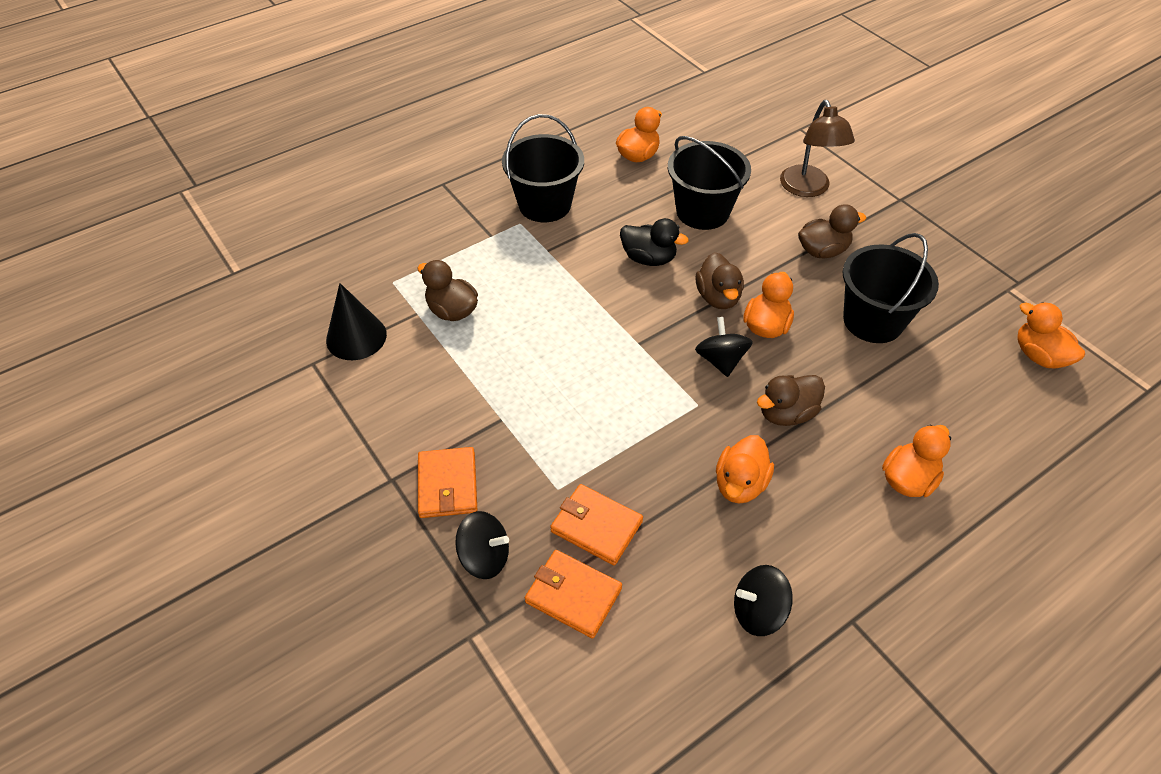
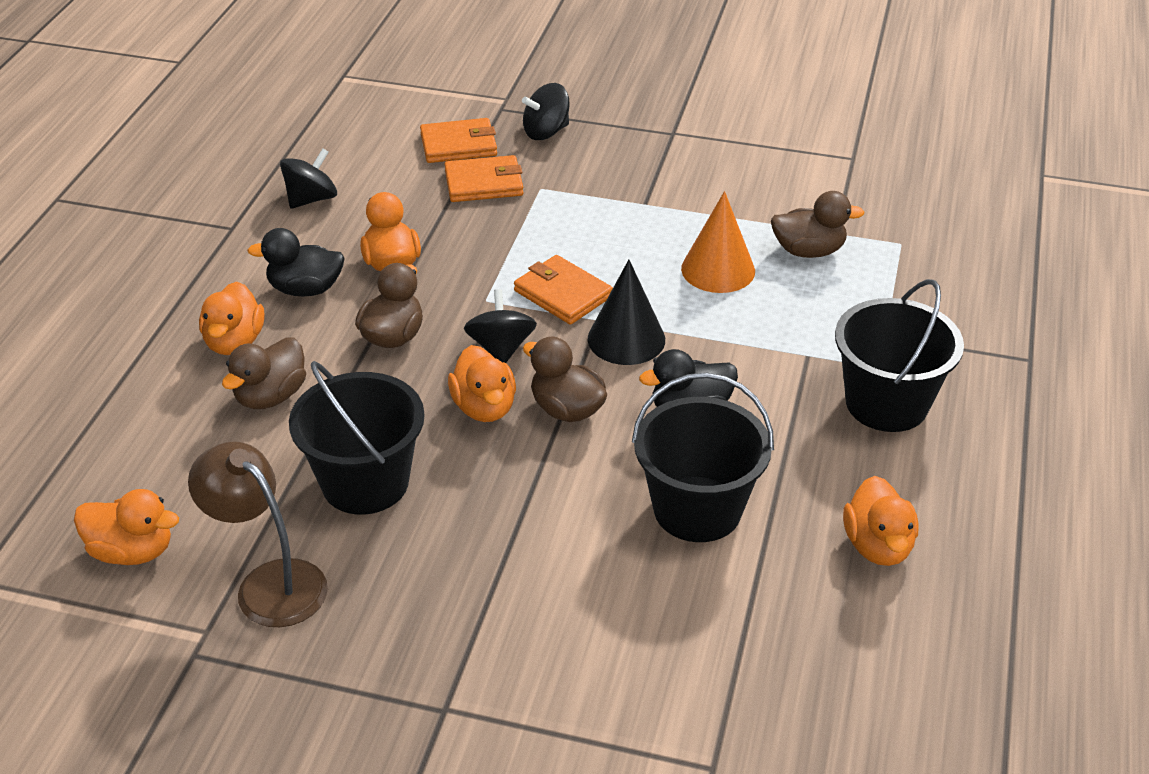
camera: 140 degrees right, 10 degrees down
black cone [326,283,387,360] -> black cone moved to [588,260,665,365]
orange wallet [418,447,477,518] -> orange wallet moved to [514,255,613,325]
black spinning top [695,317,753,377] -> black spinning top turned 135 degrees counterclockwise [464,289,537,363]
brown lamp [780,100,855,197] -> brown lamp moved to [188,441,328,627]
brown duck [798,204,866,258] -> brown duck moved to [222,337,306,409]
none -> black duck [247,228,345,296]
none -> orange cone [681,191,755,293]

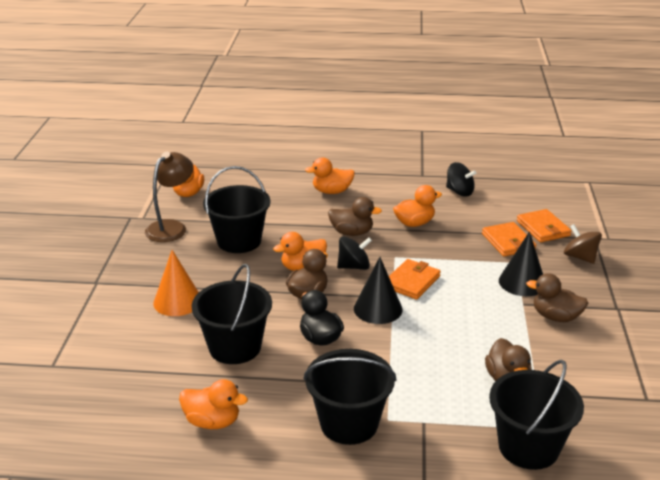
camera: 80 degrees right, 10 degrees down
brown duck [222,337,306,409] -> brown duck moved to [526,273,588,322]
black duck [247,228,345,296] -> none
black spinning top [522,83,570,140] -> brown spinning top [564,224,602,264]
orange cone [681,191,755,293] -> orange cone moved to [153,250,199,316]
orange duck [843,476,918,566] -> orange duck turned 150 degrees counterclockwise [179,379,248,429]
none -> black bucket [489,360,584,470]
none -> black cone [499,231,543,296]

